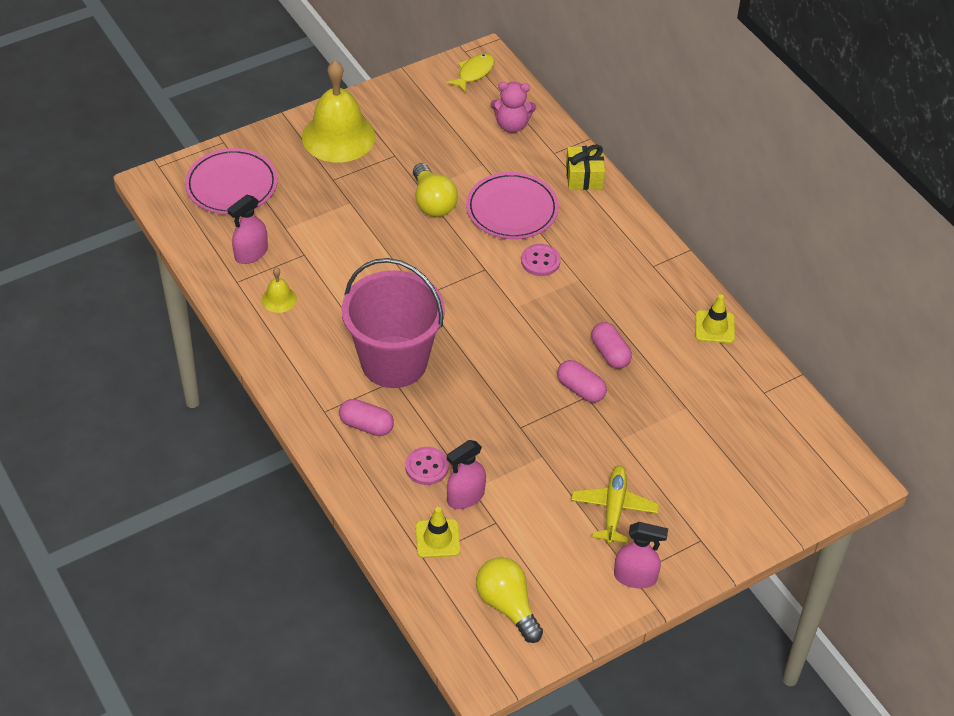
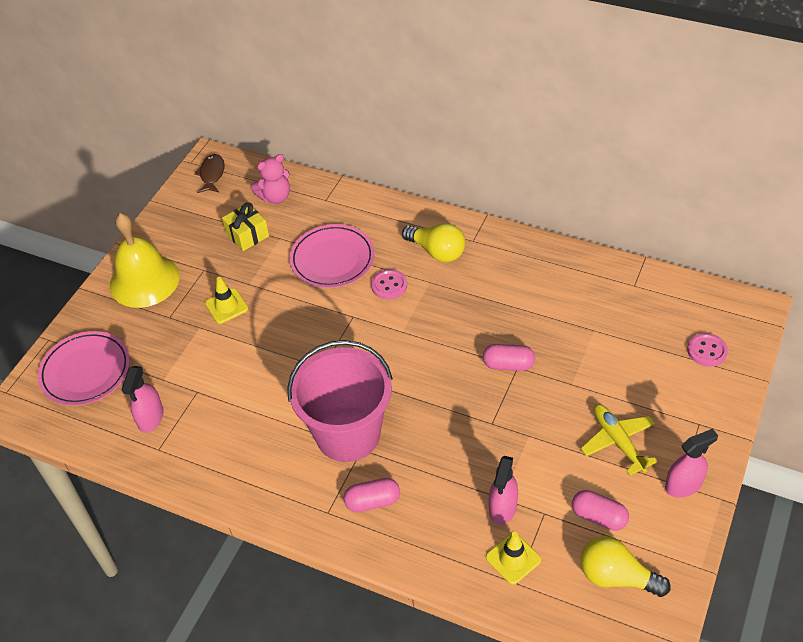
camera: 30 degrees left, 0 degrees up
yellow bell [262,267,297,313] -> none
pink button [405,447,449,485] -> pink button moved to [687,333,728,367]
yellow light bulb [413,163,458,217] -> yellow light bulb moved to [402,223,465,262]
yellow fish [446,54,495,92] -> brown fish [194,154,225,193]
yellow gift [566,145,605,190] -> yellow gift moved to [222,202,269,251]
pink capsule [591,322,632,369] -> pink capsule moved to [572,490,629,531]
yellow traffic cone [695,294,735,343] -> yellow traffic cone moved to [205,277,248,324]

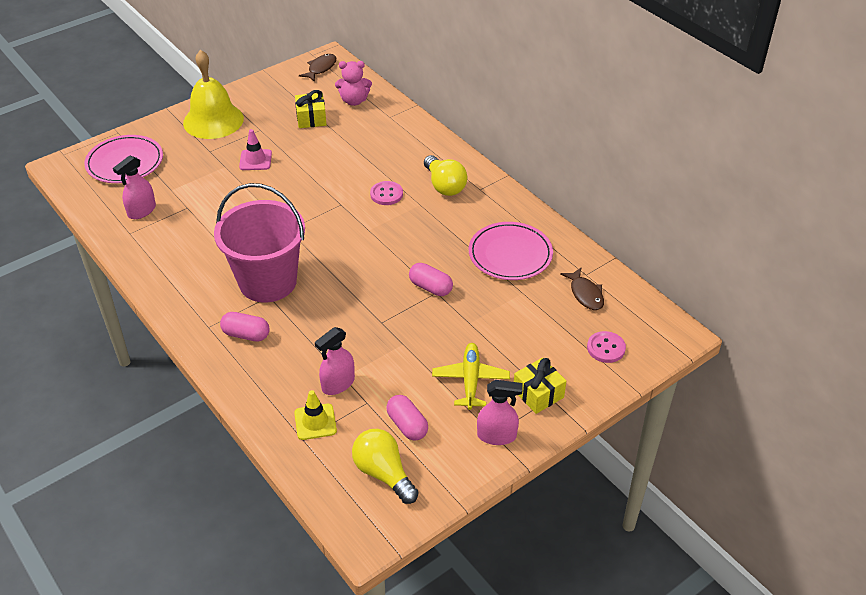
camera: 25 degrees right, 5 degrees down
yellow traffic cone [205,277,248,324] -> pink traffic cone [239,129,272,170]
pink plate [289,224,375,288] -> pink plate moved to [469,222,553,280]
none -> yellow gift [514,358,566,414]
none -> brown fish [560,268,604,310]

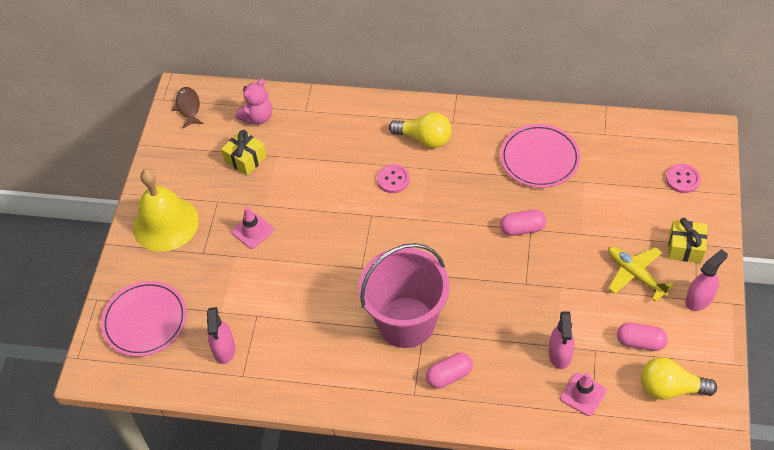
camera: 40 degrees left, 10 degrees up
yellow traffic cone [294,390,337,440] -> pink traffic cone [560,373,606,416]
brown fish [560,268,604,310] -> none

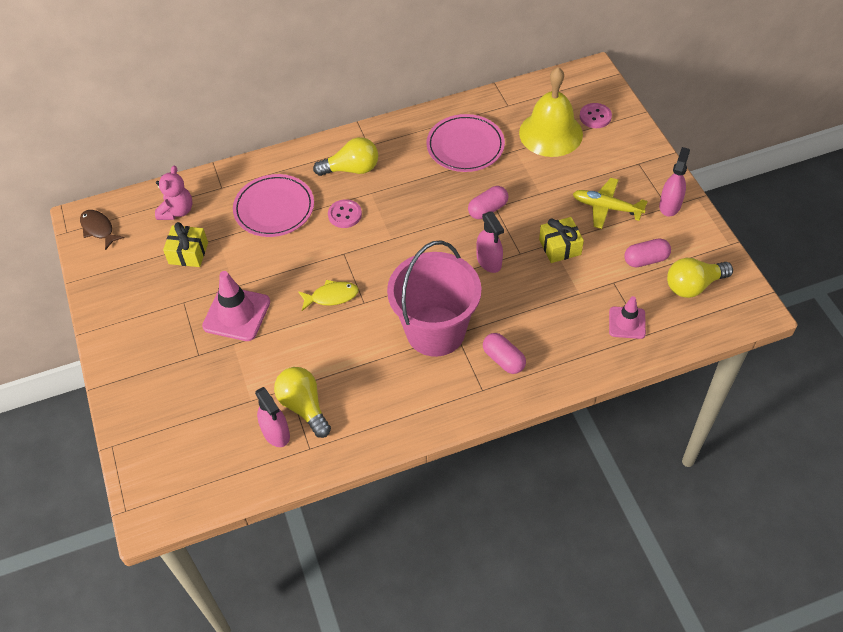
camera: 30 degrees left, 0 degrees up
pink plate [101,281,187,357] -> pink plate moved to [233,174,314,237]
yellow bell [133,169,199,252] -> yellow bell moved to [519,67,583,157]
pink traffic cone [232,207,274,249] -> pink traffic cone [202,271,270,341], size x1.60
pink capsule [426,353,473,388] -> pink capsule turned 75 degrees counterclockwise [483,333,526,374]
pink spray bottle [549,312,574,369] -> pink spray bottle moved to [476,211,504,273]
yellow gift [668,218,707,263] -> yellow gift moved to [539,217,584,263]
none -> yellow light bulb [274,367,331,438]
none -> yellow fish [298,280,359,311]

